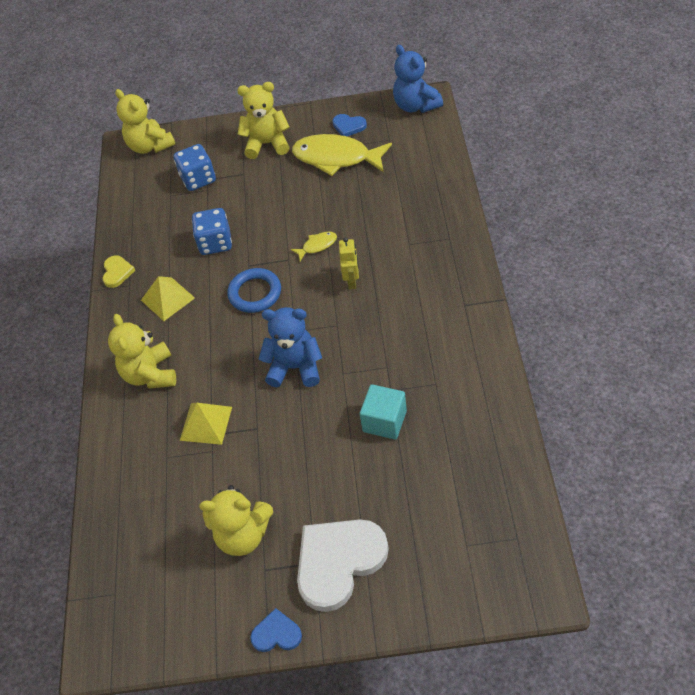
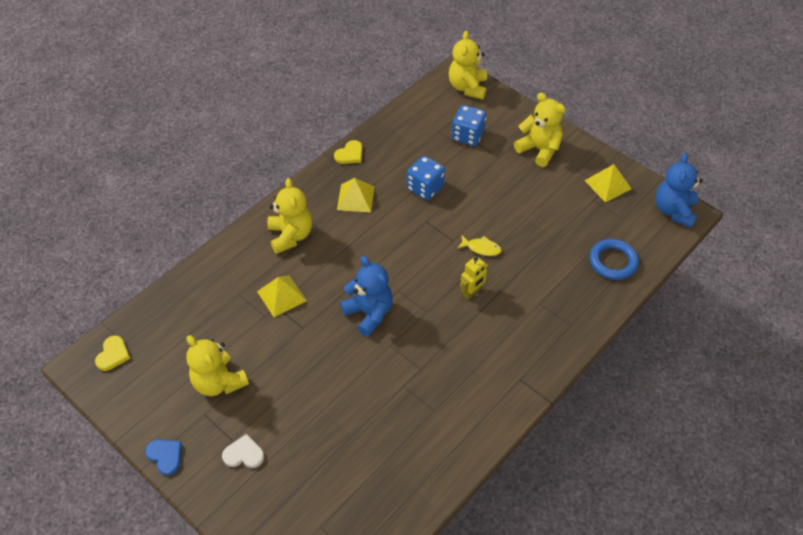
camera: 40 degrees right, 0 degrees up
yellow teddy bear [108,314,176,388] -> yellow teddy bear turned 135 degrees clockwise [267,178,312,254]
blue ring [227,268,281,313] -> blue ring moved to [589,239,639,280]
yellow fish [292,134,392,176] -> none
white heart [297,519,389,612] -> white heart [222,434,264,468], size x0.47
blue heart [332,114,367,136] -> yellow pyramid [584,164,632,202]
turquoise cube [360,384,407,440] -> none
none -> yellow heart [95,336,130,371]

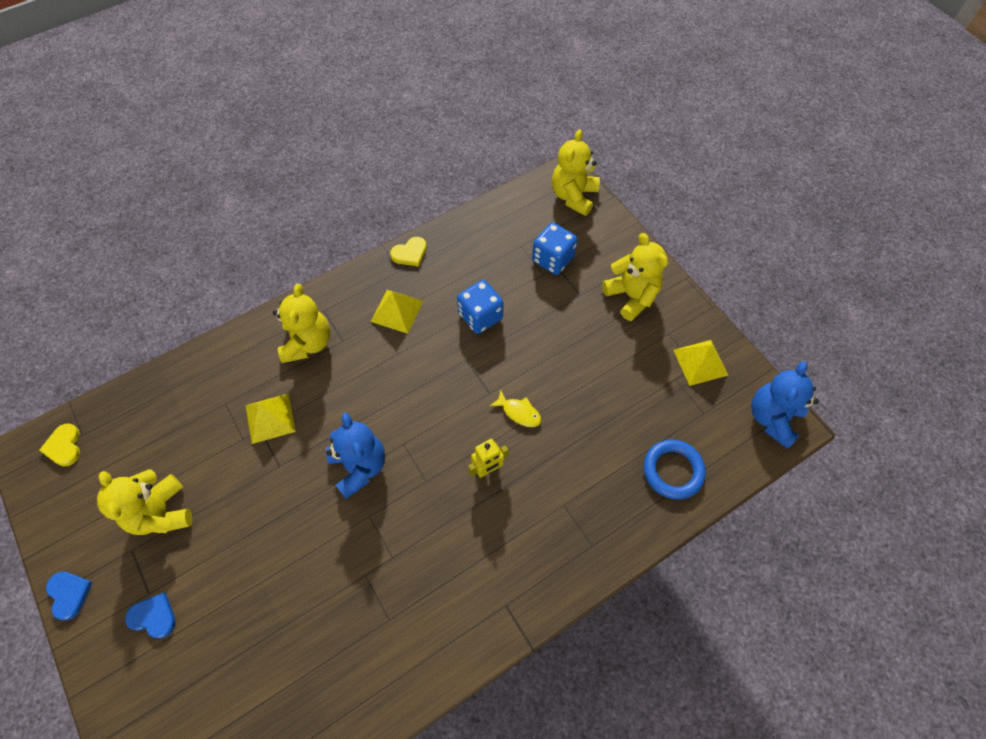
camera: 15 degrees right, 10 degrees up
yellow heart [95,336,130,371] -> yellow heart turned 135 degrees clockwise [39,423,80,467]
white heart [222,434,264,468] -> blue heart [125,593,176,639]

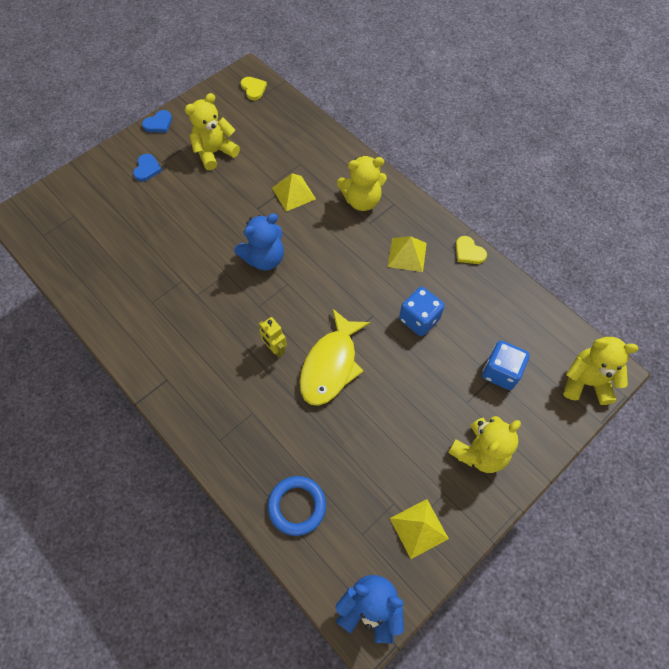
camera: 80 degrees right, 0 degrees up
yellow heart [39,423,80,467] -> yellow heart turned 90 degrees clockwise [241,77,267,100]
yellow fish [490,390,541,427] -> yellow fish [300,309,370,406], size x2.23

